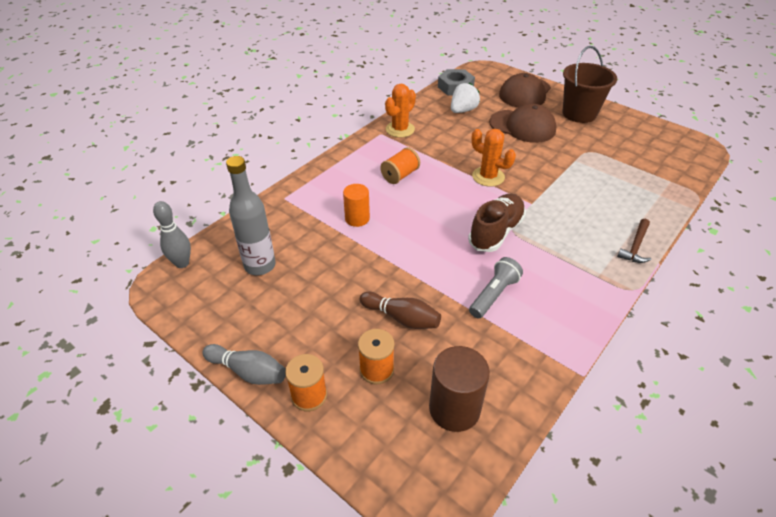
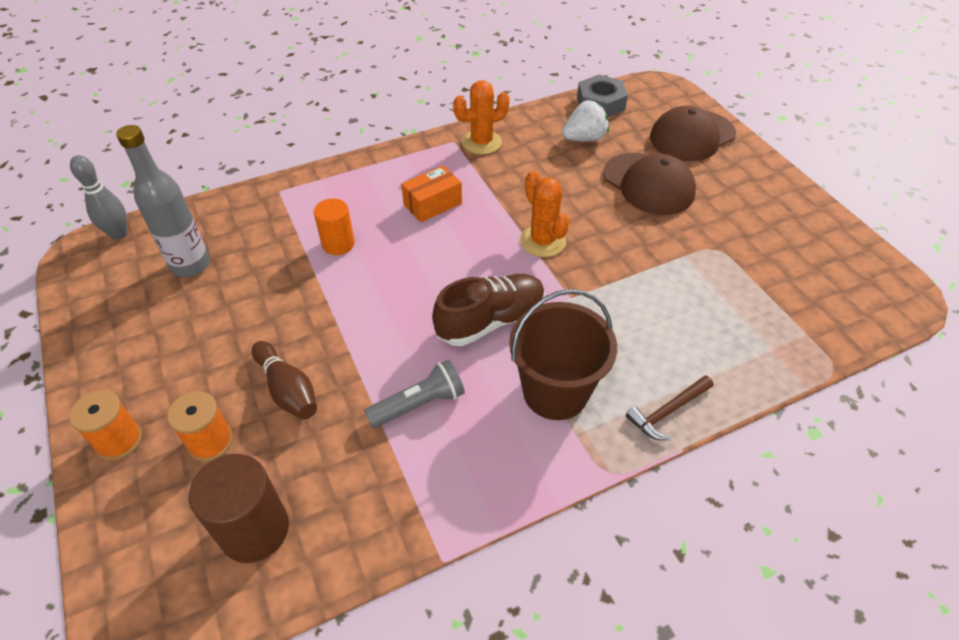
camera: 25 degrees right, 5 degrees up
grey bowling pin [202,344,286,385] -> none
orange spool [380,147,420,184] -> orange box [401,165,462,222]
brown bucket [562,46,617,123] -> brown bucket moved to [509,289,617,420]

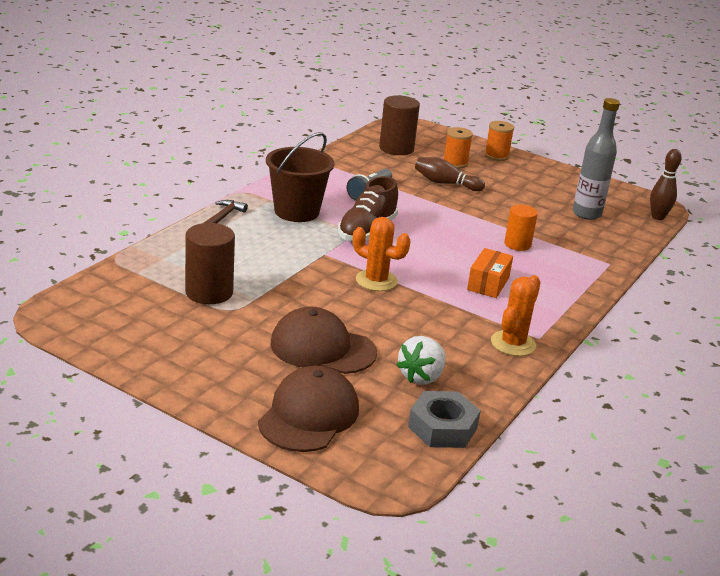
camera: 145 degrees right, 20 degrees down
grey bowling pin [70,155,127,240] -> brown bowling pin [650,149,682,220]
none -> brown cylinder [185,223,235,304]

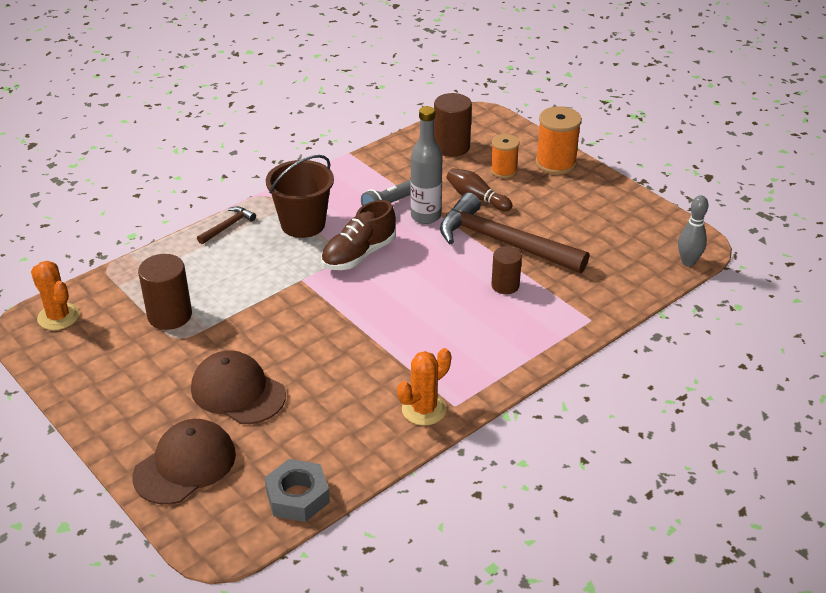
camera: 20 degrees right, 10 degrees up
orange cactus [353,217,410,291] -> orange cactus moved to [31,261,79,330]
white strawberry [397,336,446,385] -> none
orange box [467,248,513,298] -> none
orange spool [485,121,514,161] -> orange spool [535,106,582,175], size x1.54
orange cylinder [504,205,538,251] -> brown cylinder [492,246,522,294]
grey bottle [573,98,620,220] -> grey bottle moved to [411,106,443,224]
brown bowling pin [650,149,682,220] -> grey bowling pin [678,195,708,266]
none -> brown hammer [440,193,589,273]

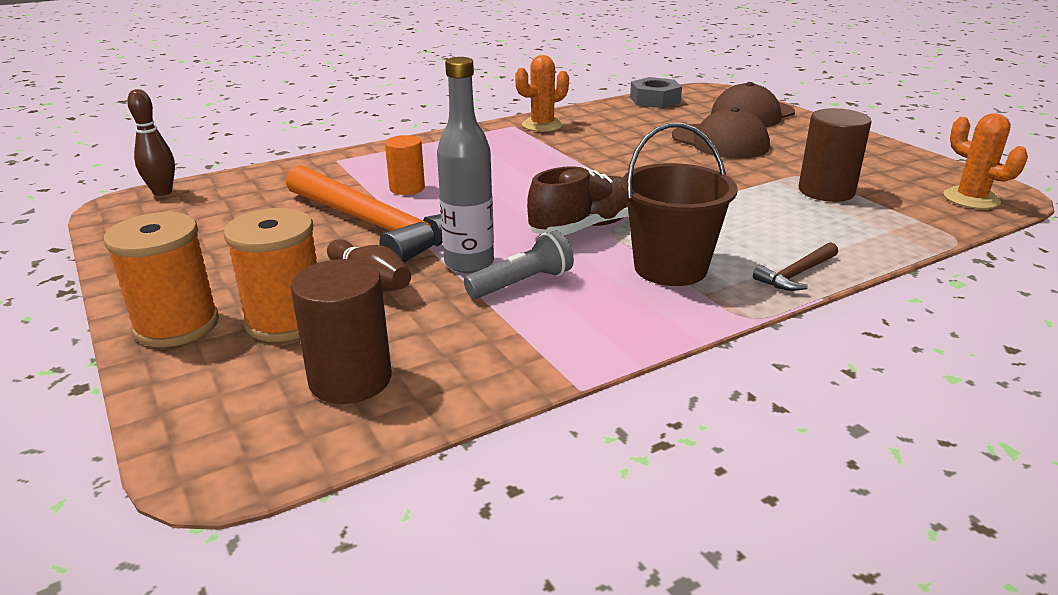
camera: 170 degrees left, 10 degrees down
brown hammer [440,193,589,273] -> orange hammer [286,165,443,263]
orange spool [490,134,519,178] -> orange spool [224,208,317,342], size x1.54
brown cylinder [492,246,522,294] -> orange cylinder [385,135,425,195]
grey bowling pin [678,195,708,266] -> brown bowling pin [127,89,175,196]

